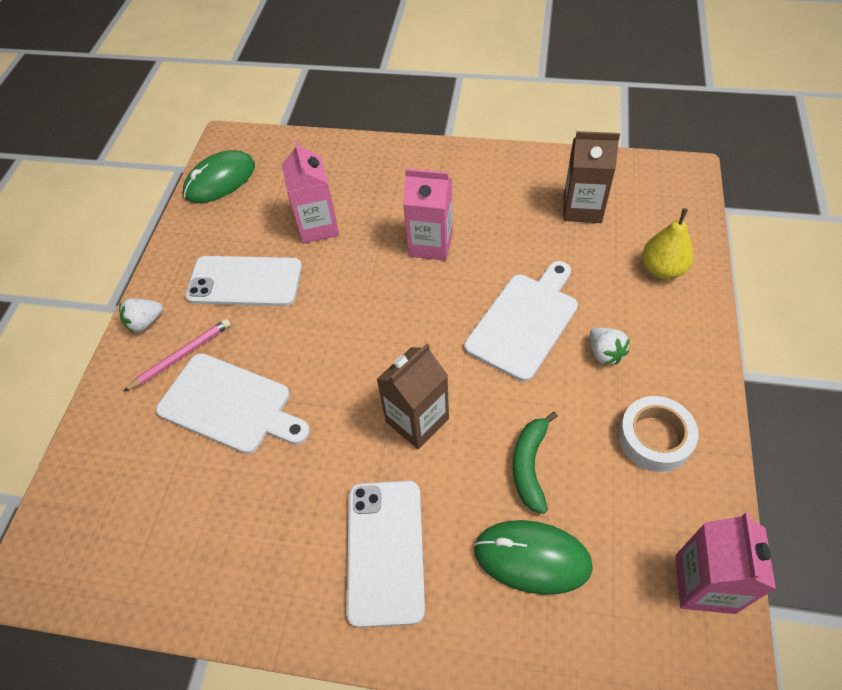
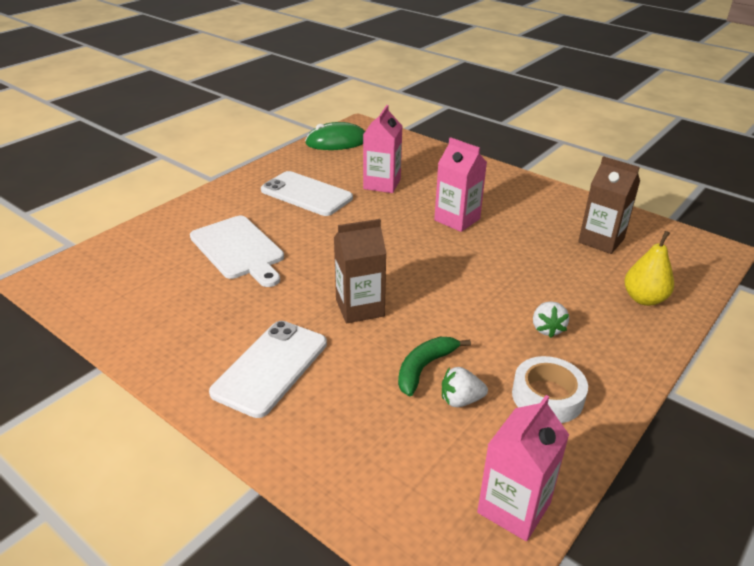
camera: 25 degrees right, 20 degrees down
white strawberry [119,298,163,333] -> white strawberry moved to [442,367,488,407]
pink pencil [123,319,231,392] -> none
white cutting board [464,261,578,382] -> none
green mouse [474,520,593,595] -> none

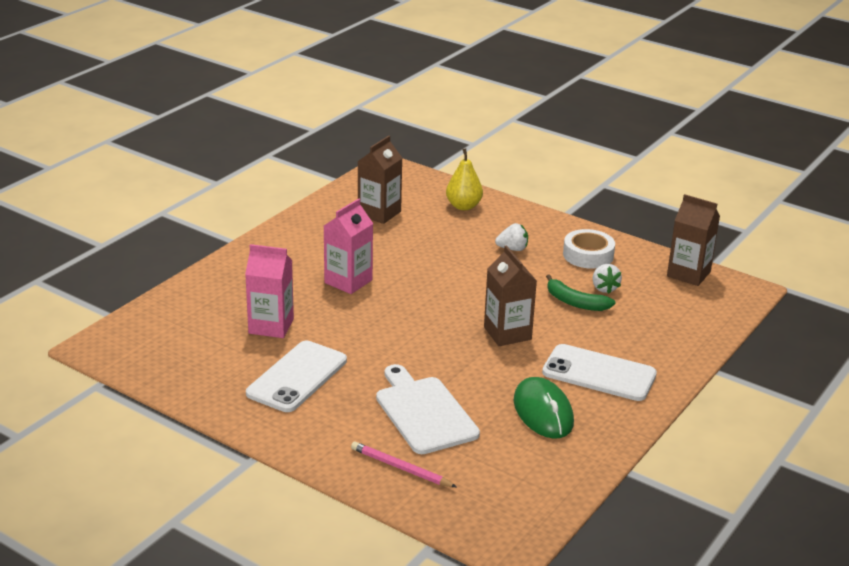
camera: 95 degrees left, 5 degrees down
white cutting board [190,216,284,287] -> white cutting board turned 75 degrees counterclockwise [376,364,480,454]
green mouse [305,122,365,150] -> green mouse moved to [513,377,574,438]
pink carton [477,395,569,541] -> brown carton [667,194,720,286]
none -> pink pencil [351,442,456,487]

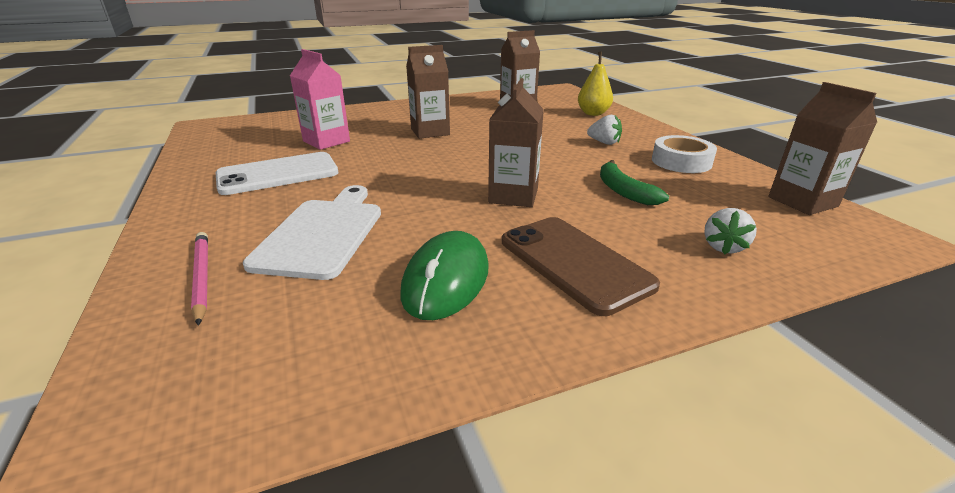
camera: 35 degrees right, 0 degrees up
pink carton [324,198,373,294] -> brown carton [406,45,450,139]
white phone [542,344,657,401] -> brown phone [502,217,660,316]
white strawberry [593,264,622,294] -> white strawberry moved to [704,208,757,255]

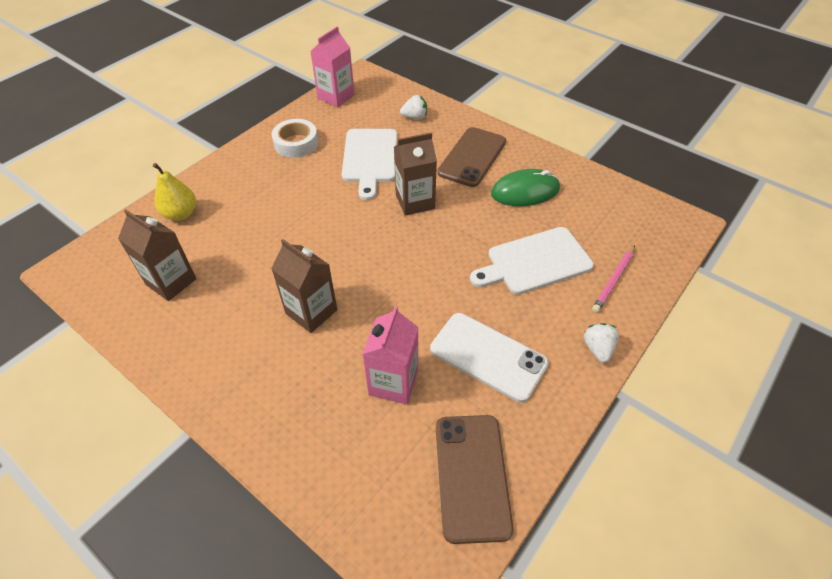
camera: 120 degrees left, 20 degrees up
white strawberry [587,115,622,145] -> white strawberry moved to [584,323,619,363]
green banana [600,160,669,205] -> white cutting board [342,129,397,200]
brown carton [768,82,877,215] -> pink carton [310,26,355,107]
none -> brown phone [436,415,514,544]

